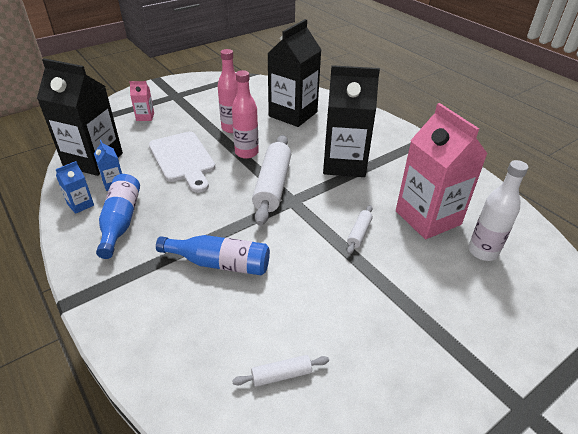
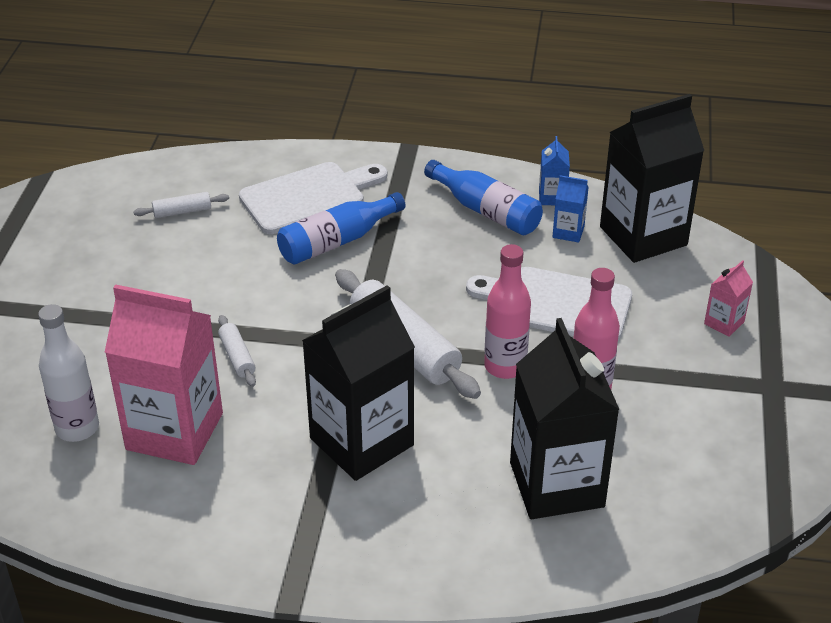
camera: 135 degrees right, 0 degrees up
white rolling pin [232,355,329,387] -> white rolling pin turned 45 degrees clockwise [133,192,229,218]
none -> white cutting board [239,162,387,234]

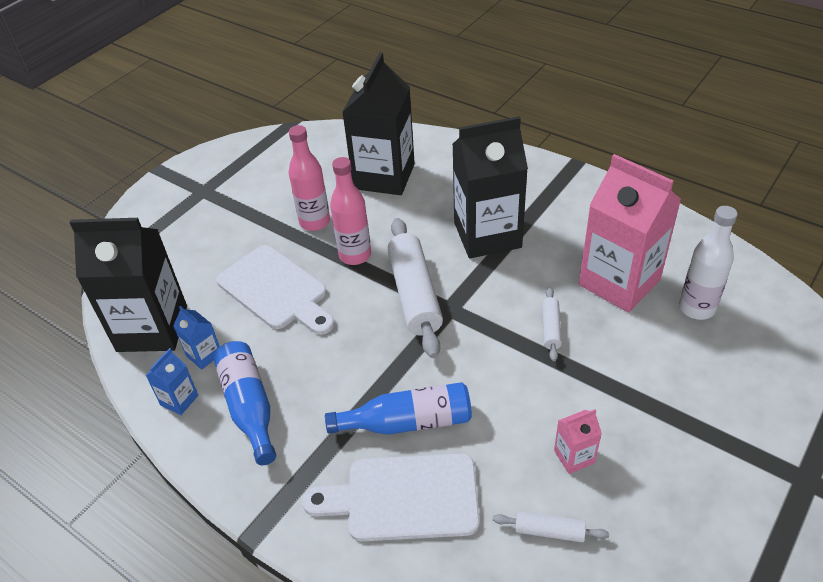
camera: 150 degrees left, 5 degrees up
pink carton [704,260,753,337] -> pink carton moved to [554,409,602,474]

